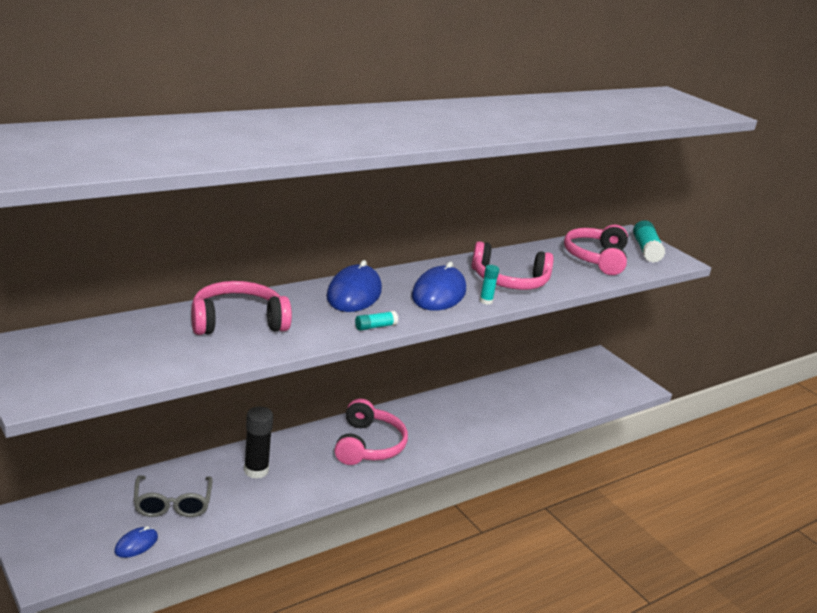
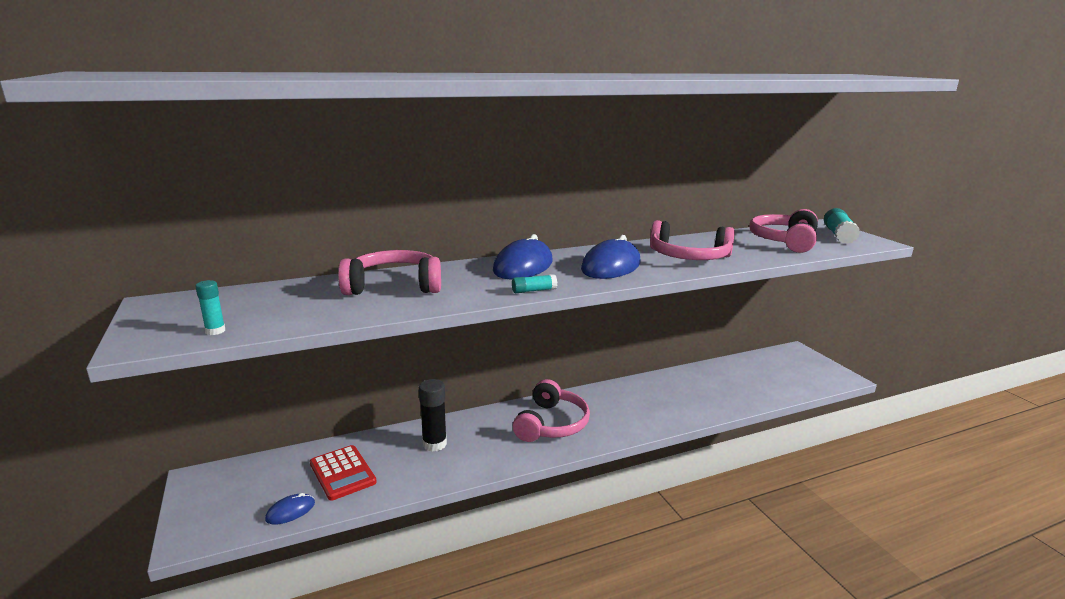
camera: 15 degrees right, 5 degrees down
grey glasses [133,475,213,517] -> red calculator [310,445,377,501]
turquoise glue stick [480,265,499,305] -> turquoise glue stick moved to [195,280,225,335]

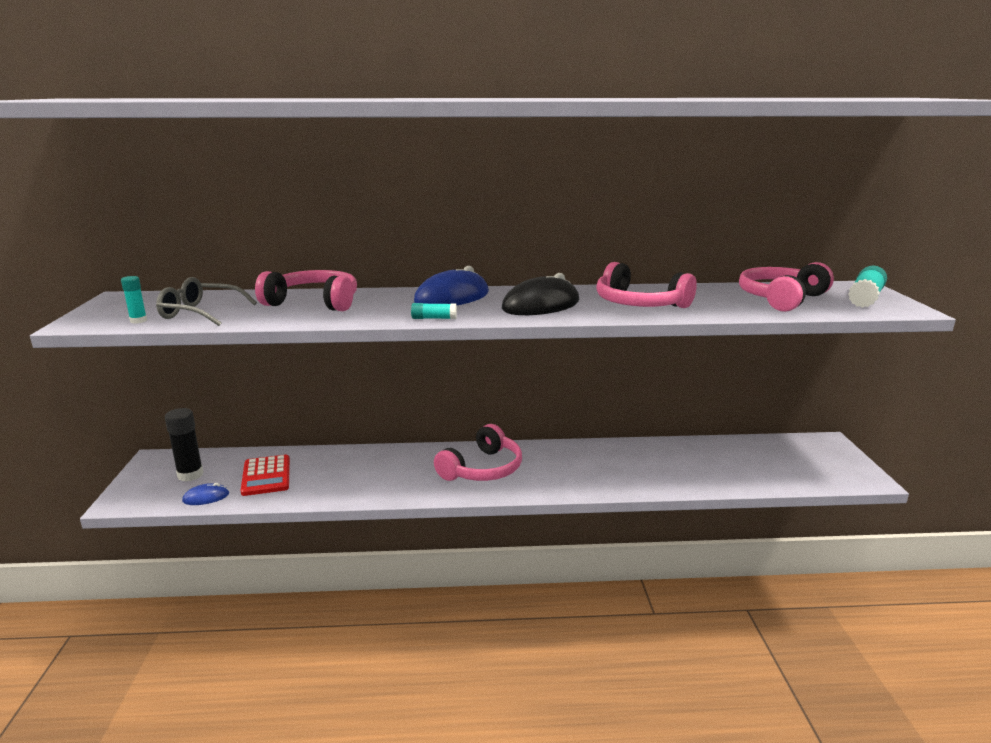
camera: 20 degrees right, 0 degrees up
black glue stick [419,379,447,452] -> black glue stick moved to [165,408,204,481]
blue mouse [581,235,640,279] -> black mouse [502,273,579,315]
none -> grey glasses [156,277,257,326]

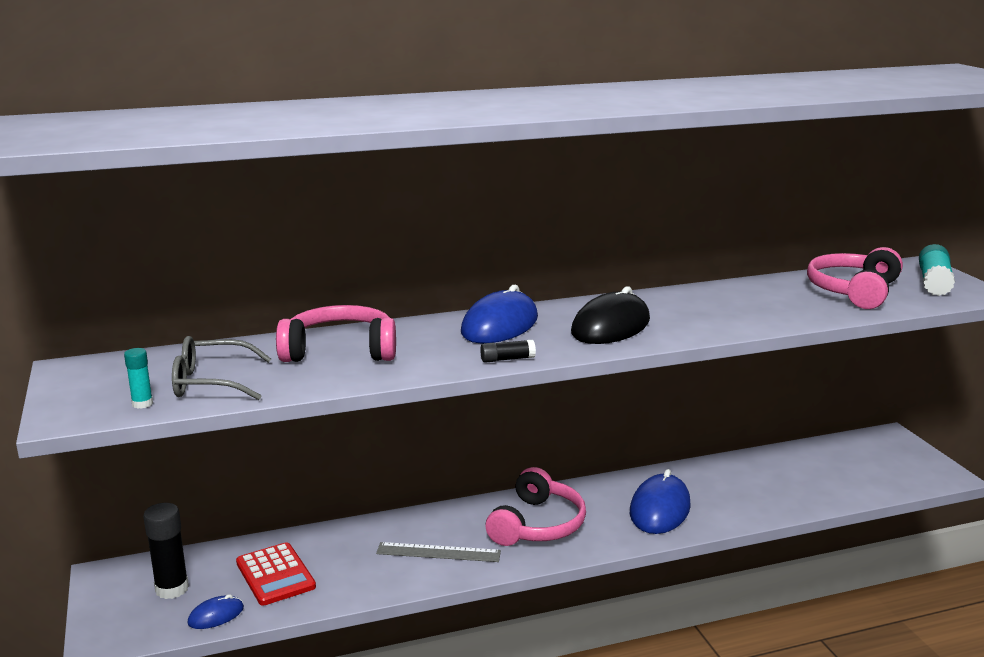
camera: 15 degrees left, 0 degrees up
turquoise glue stick [411,303,457,319] -> black glue stick [480,340,536,363]
pink headphones [596,262,697,308] -> none
none -> grey ruler [376,542,501,562]
none -> blue mouse [630,469,691,534]

